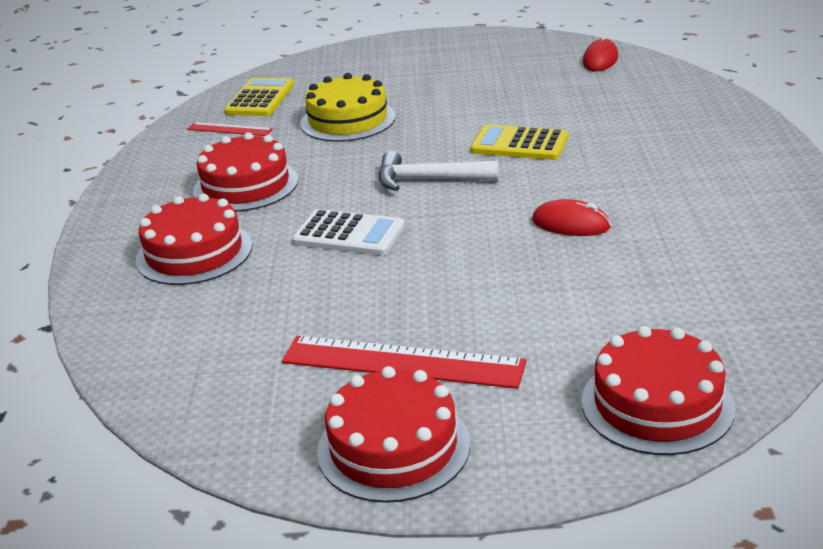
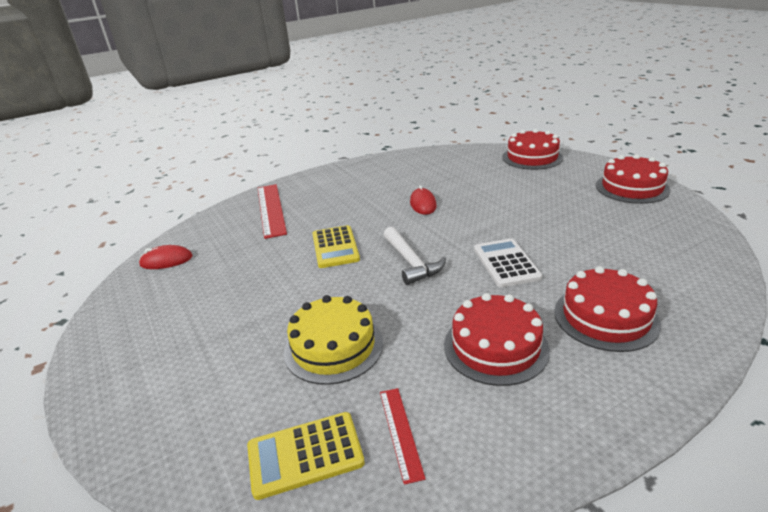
camera: 120 degrees left, 0 degrees up
red ruler [282,336,527,389] -> red ruler moved to [258,184,287,239]

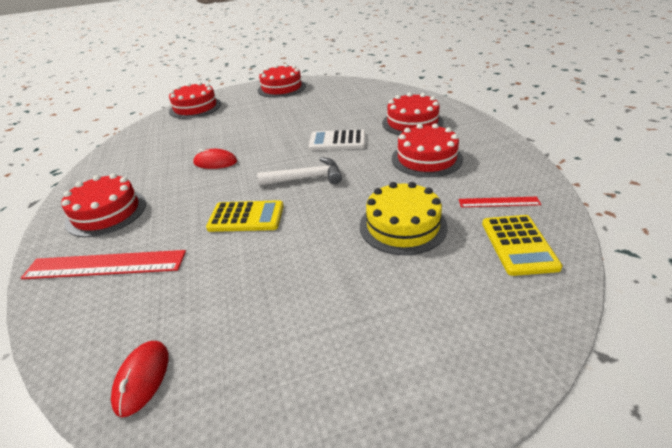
camera: 75 degrees left, 5 degrees up
none -> red cake [61,173,146,237]

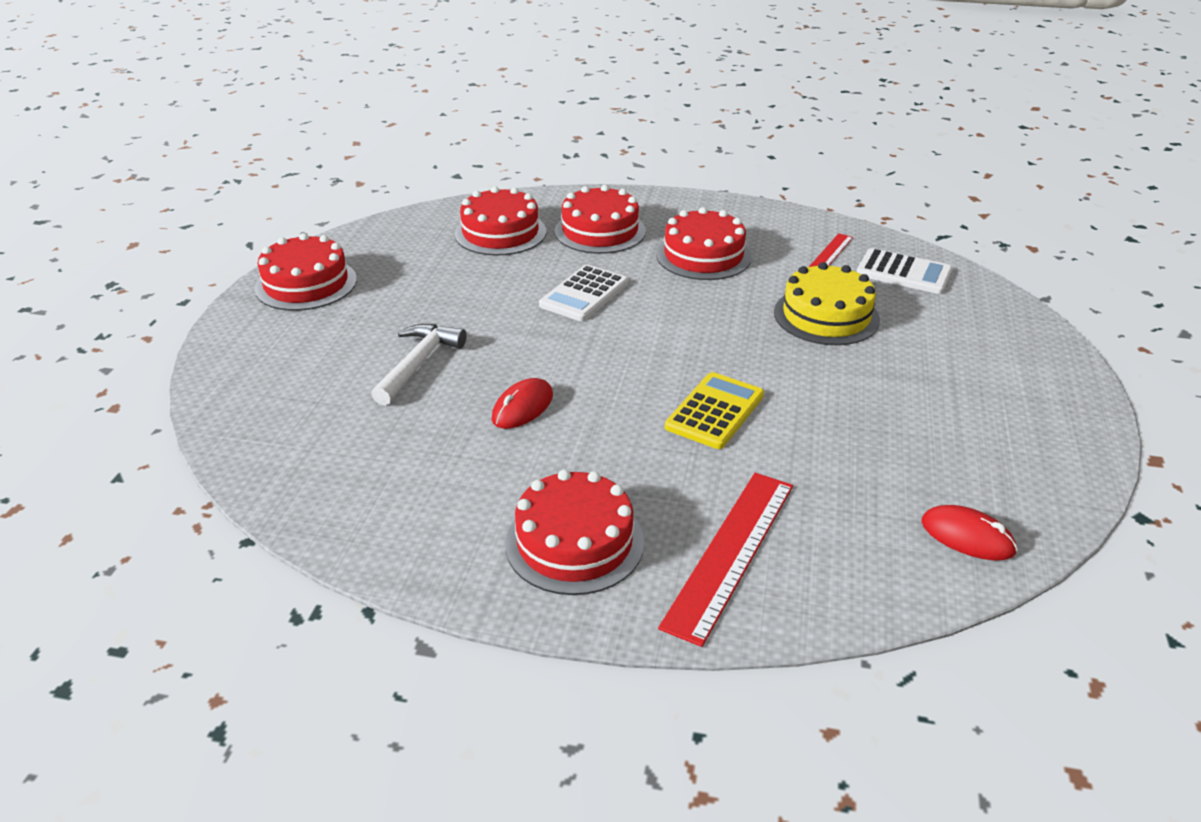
camera: 65 degrees left, 0 degrees up
red cake [169,82,221,119] -> red cake moved to [455,186,546,256]
white hammer [257,157,342,186] -> white hammer moved to [371,324,467,406]
yellow calculator [482,215,563,276] -> white calculator [857,248,952,294]

